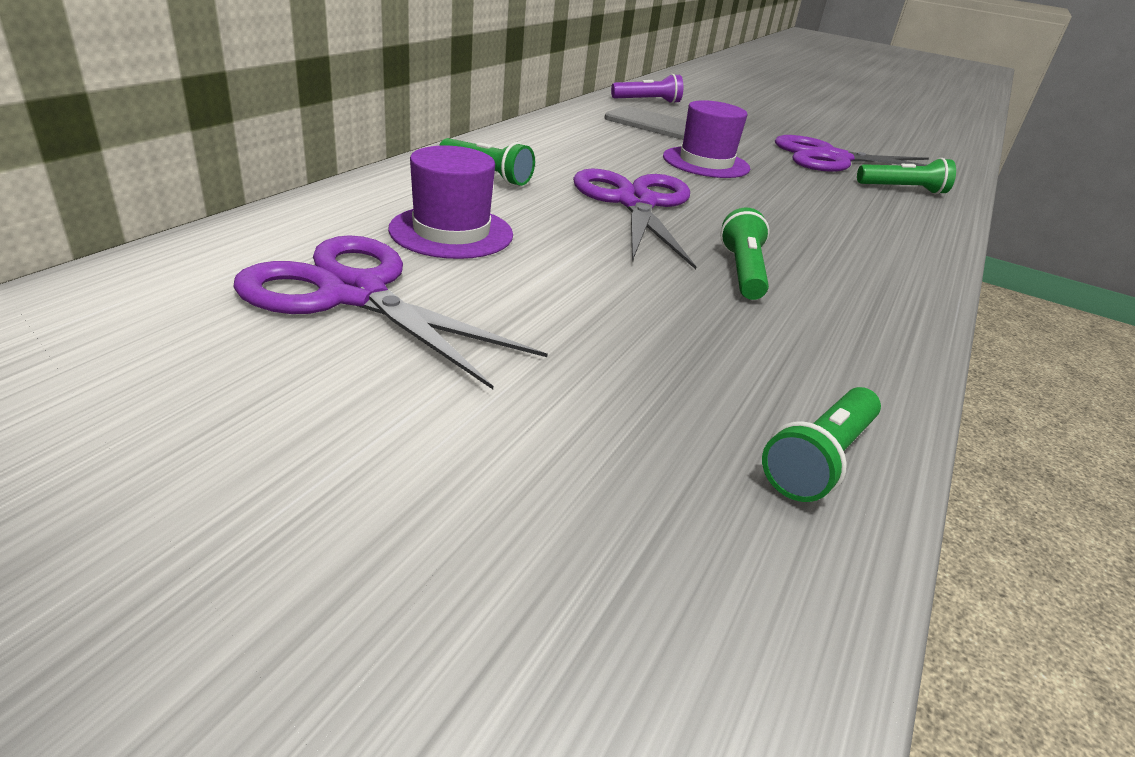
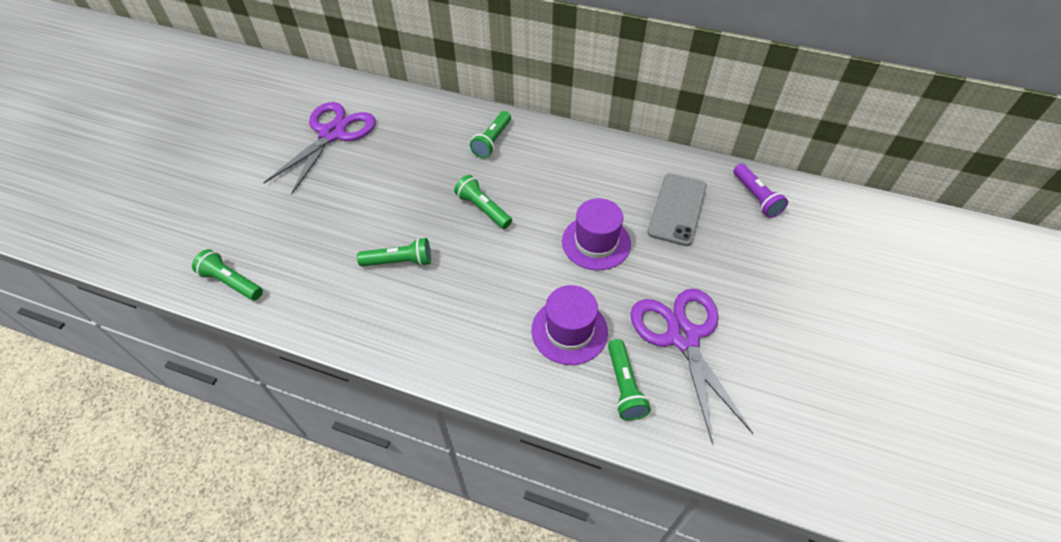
camera: 85 degrees right, 20 degrees up
purple hat [388,146,513,259] -> purple hat moved to [531,285,608,365]
purple scissors [573,168,696,270] -> green flashlight [454,175,512,229]

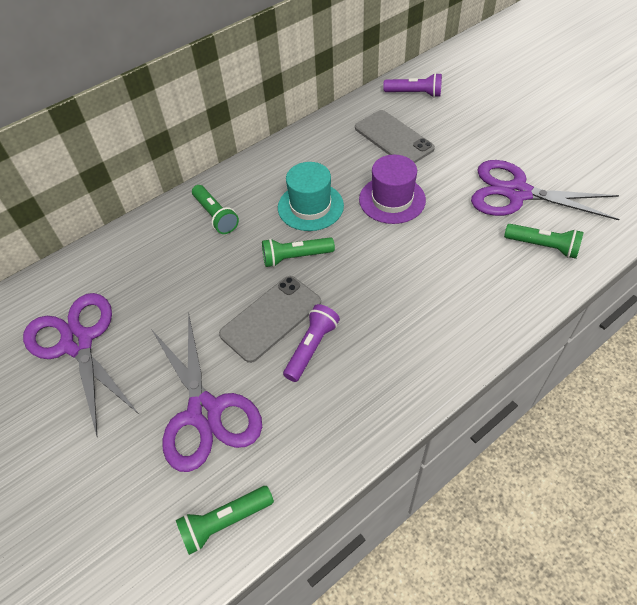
camera: 55 degrees left, 0 degrees up
green flashlight [357,238,431,266] -> purple flashlight [283,304,340,382]
purple hat [531,285,608,365] -> none
none -> purple scissors [151,312,262,472]
none -> grey phone [219,276,321,363]
none -> turquoise hat [278,162,344,231]

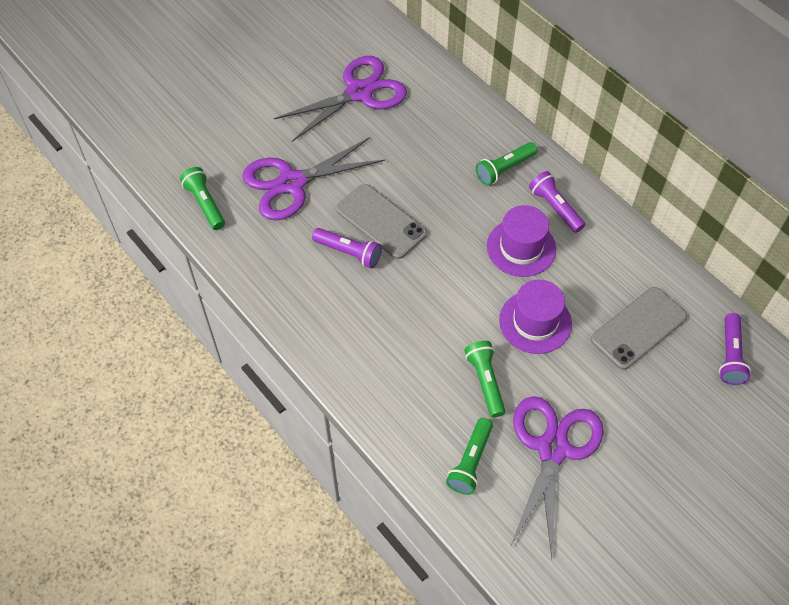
camera: 85 degrees right, 5 degrees up
green flashlight [262,237,335,267] -> green flashlight moved to [465,341,505,418]
turquoise hat [278,162,344,231] -> purple hat [487,205,556,277]
none -> purple flashlight [529,171,585,233]

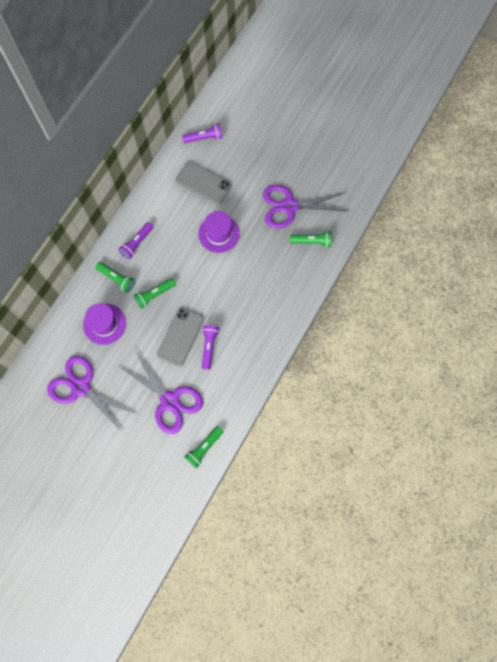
camera: 110 degrees left, 15 degrees up
green flashlight [465,341,505,418] -> green flashlight moved to [134,278,176,309]
purple hat [487,205,556,277] -> purple hat moved to [83,303,126,345]

